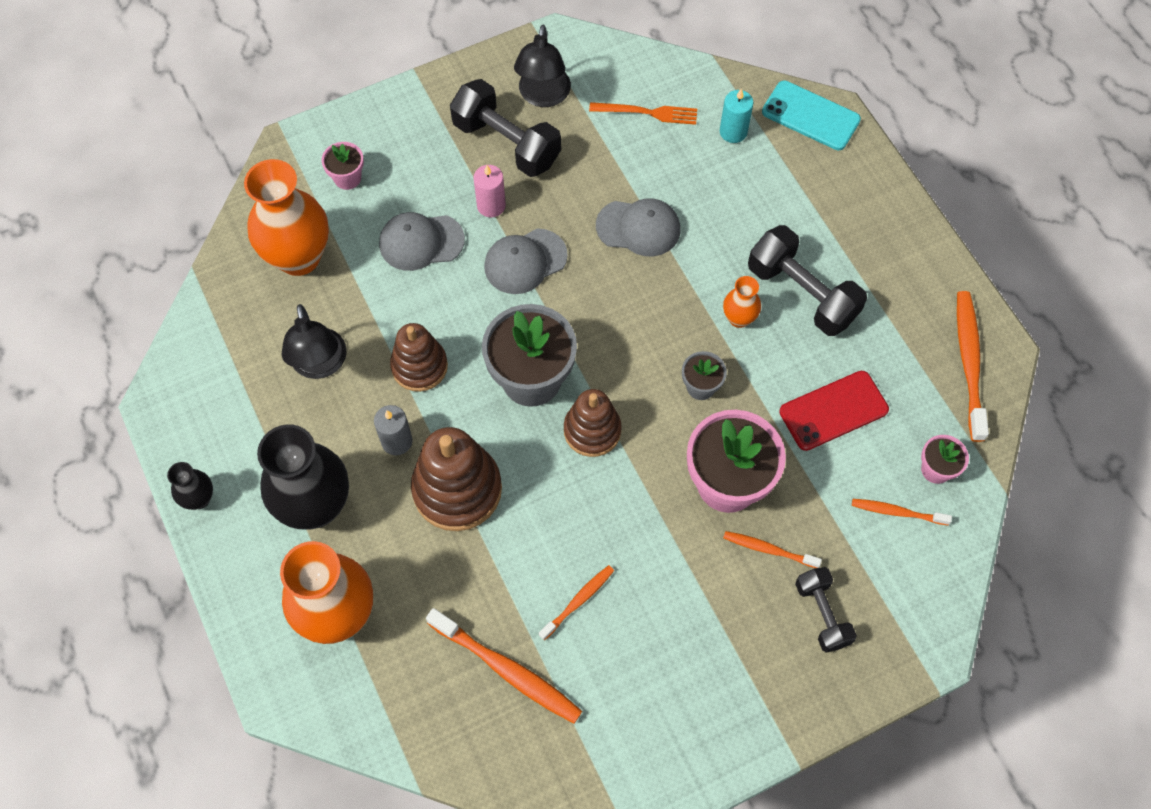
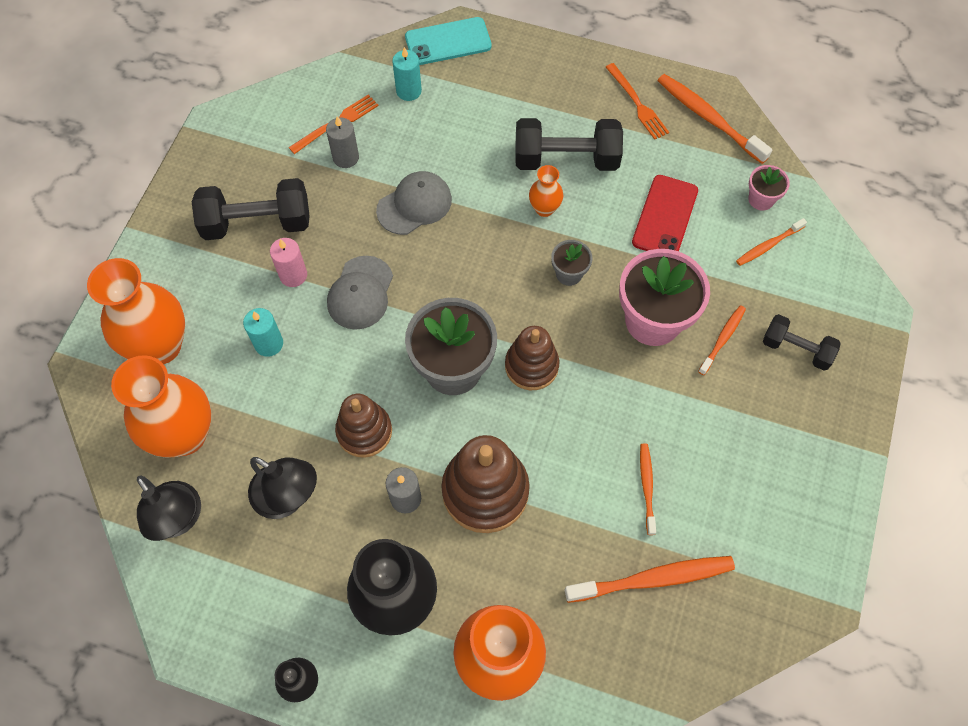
camera: 45 degrees left, 0 degrees up
pink flower pot [321,142,364,190] -> orange vase [87,258,185,364]
grey cap [379,212,465,271] -> turquoise candle [243,308,283,357]
black lamp [514,25,571,107] -> black lamp moved to [137,476,201,541]
orange toothbrush [723,531,822,568] -> orange toothbrush turned 150 degrees clockwise [698,305,746,375]
none -> grey candle [326,116,359,168]
none -> orange fork [606,63,669,140]

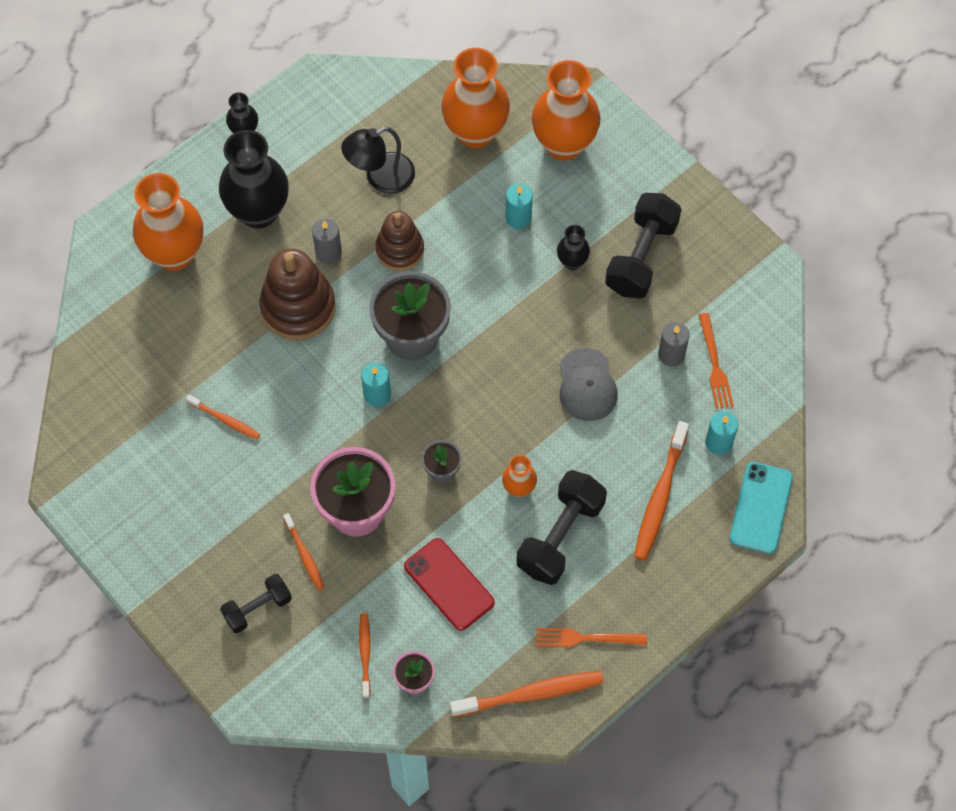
camera: 120 degrees right, 0 degrees up
black lamp [137,476,201,541] -> none
pink candle [270,238,307,287] -> black vase [557,225,590,270]
grey cap [327,256,393,330] -> none
brown stacking toy [505,326,560,390] -> turquoise candle [361,362,391,407]
orange toothbrush [565,556,735,603] -> orange toothbrush moved to [634,421,689,561]

